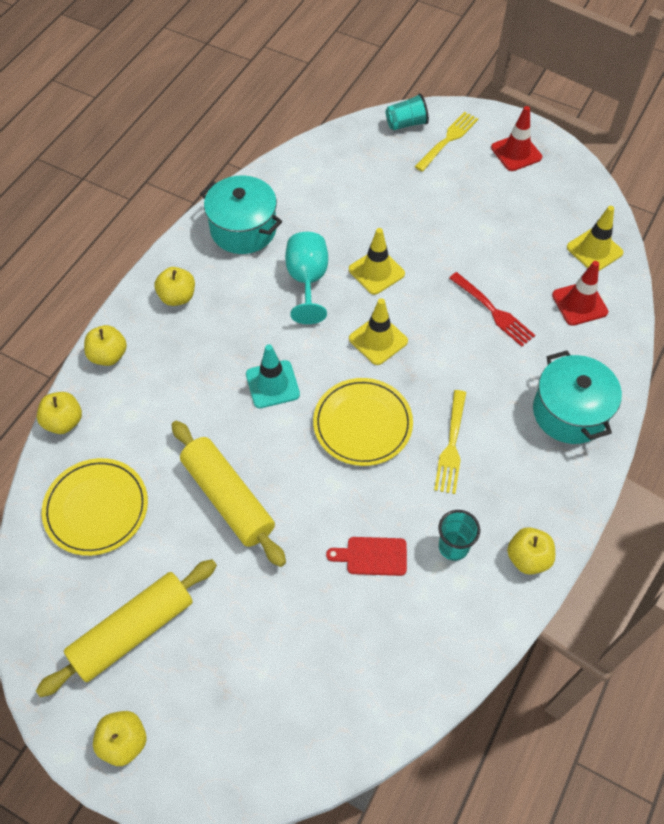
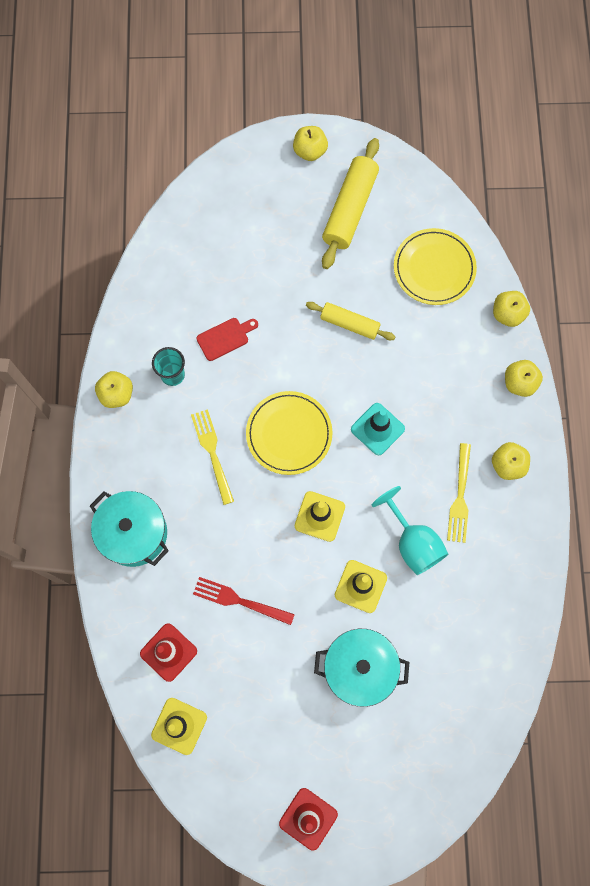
camera: 150 degrees right, 15 degrees up
yellow rolling pin [172,421,286,567] -> yellow rolling pin [306,302,395,340], size x0.62
turquoise pot [200,175,282,254] -> turquoise pot moved to [314,629,409,707]
turquoise cup [386,93,429,130] -> none
yellow fork [415,112,478,172] -> yellow fork moved to [447,443,471,543]

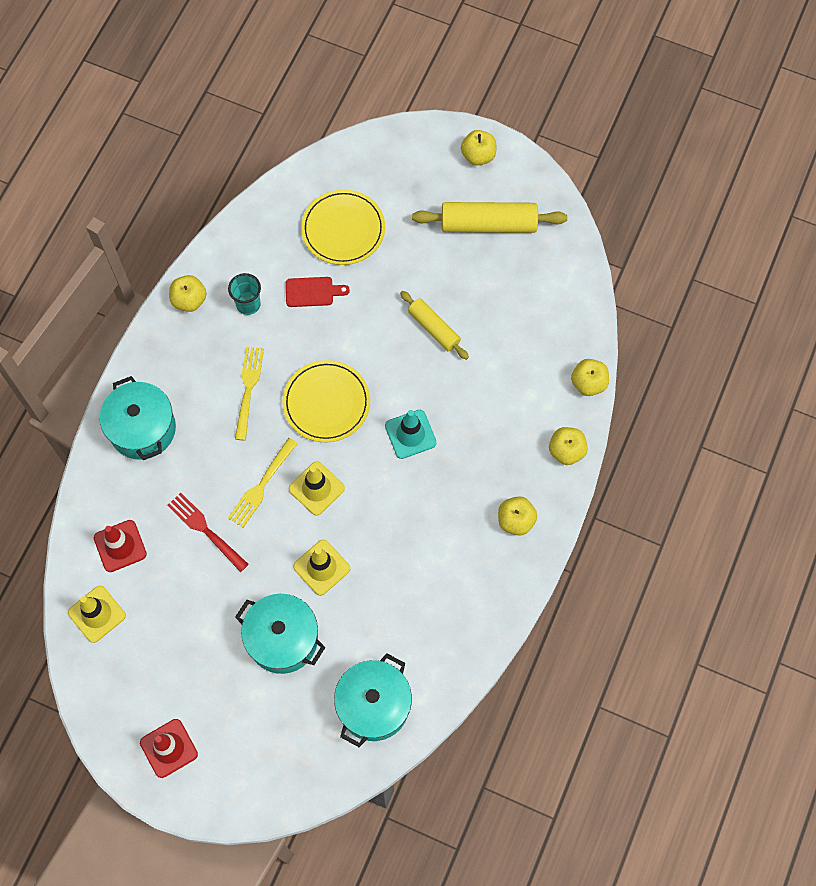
camera: 25 degrees right, 5 degrees down
yellow rolling pin [322,138,379,269] -> yellow rolling pin turned 45 degrees clockwise [412,202,567,233]
turquoise goblet [371,486,448,575] -> none
yellow plate [394,228,477,305] -> yellow plate moved to [301,189,385,265]
yellow fork [447,443,471,543] -> yellow fork moved to [228,438,298,528]
none -> turquoise pot [334,654,412,747]

